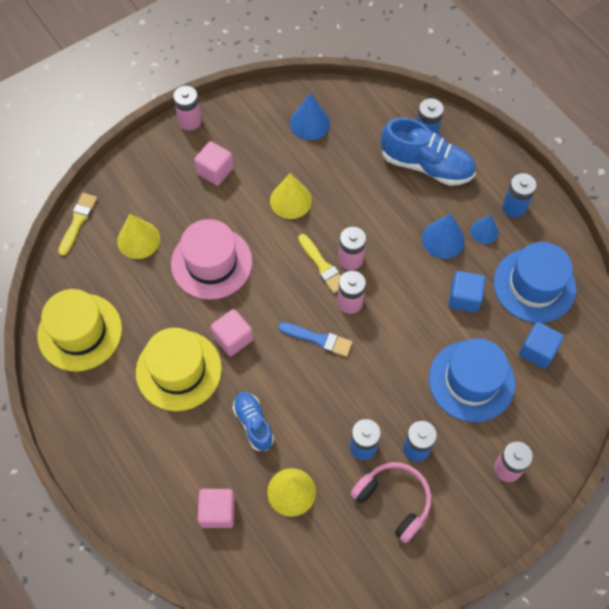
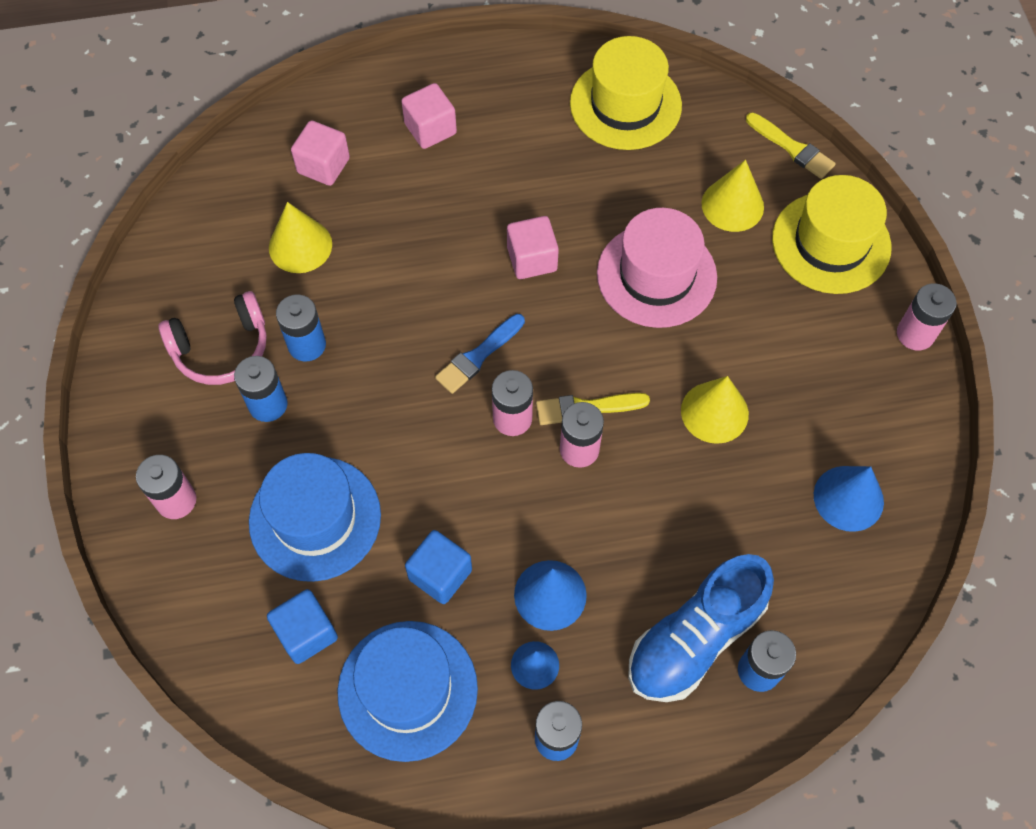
camera: 115 degrees right, 0 degrees up
yellow hat [136,327,222,411] -> yellow hat moved to [772,175,891,294]
pink cube [194,141,233,186] -> pink cube moved to [401,83,457,149]
blue shoe [233,392,274,451] -> none

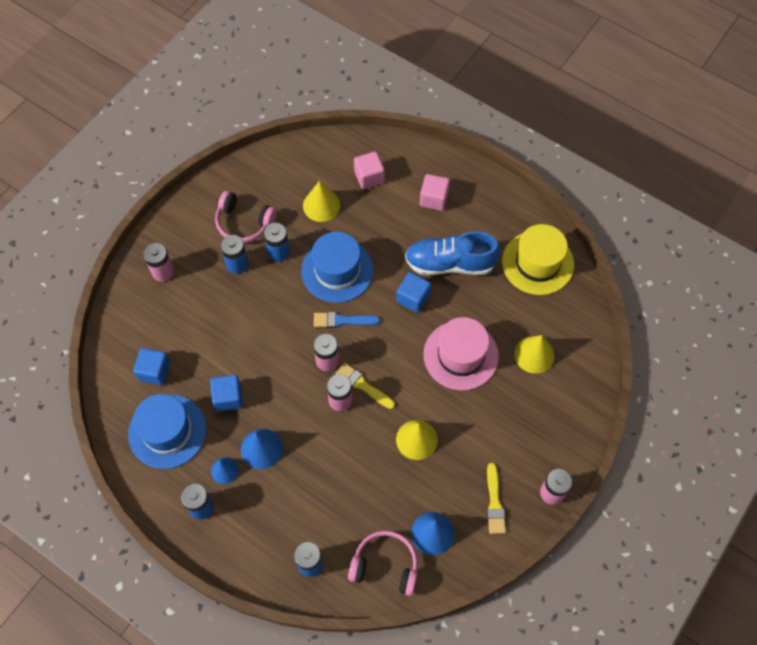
camera: 45 degrees right, 0 degrees up
blue hat [249,453,381,582] -> blue hat moved to [301,232,374,303]
pink cube [507,216,559,279] -> blue cube [396,272,431,313]
blue shoe [628,554,774,702] -> blue shoe moved to [405,231,500,276]
yellow brush [746,113,836,179] -> yellow brush moved to [487,463,506,534]
yellow hat [772,175,891,294] -> none
none -> pink headphones [348,531,418,596]

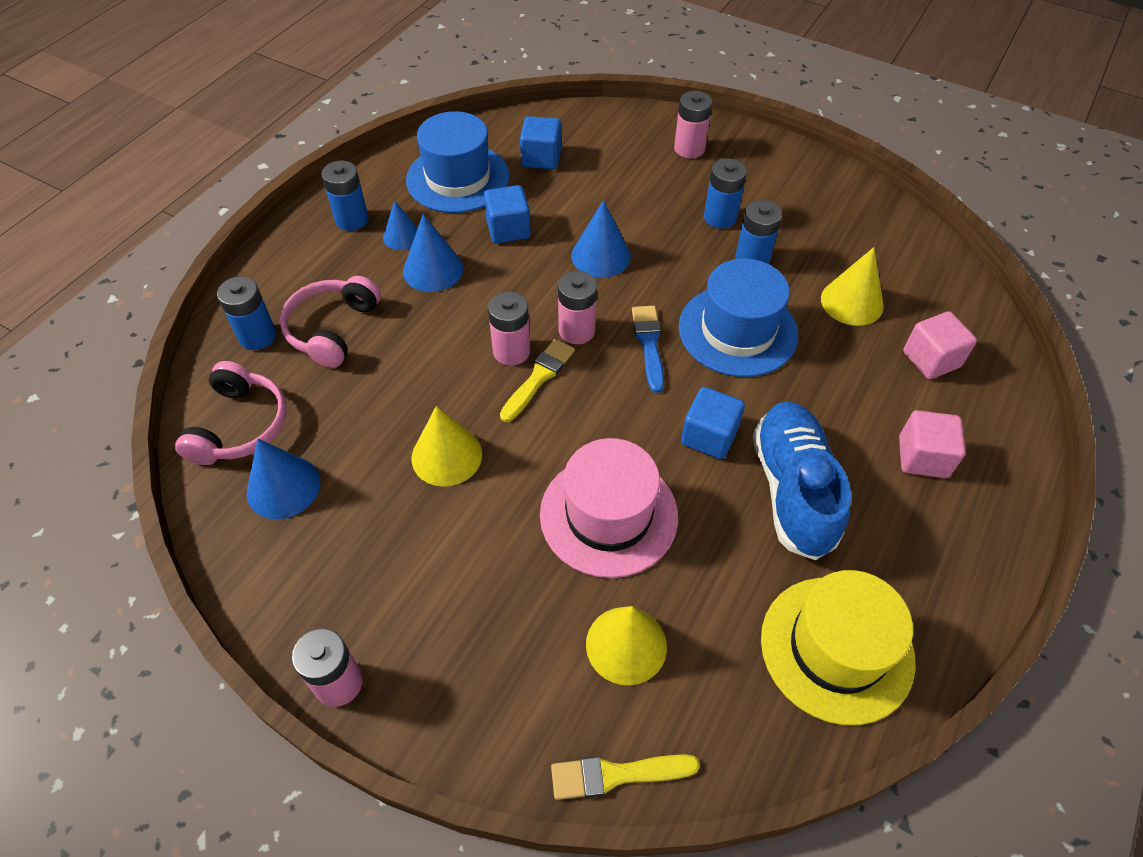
camera: 85 degrees right, 10 degrees down
pink headphones [215,191,277,243] -> pink headphones moved to [280,276,381,368]
yellow brush [487,463,506,534] -> yellow brush moved to [551,754,700,800]
none -> blue cone [571,200,631,278]

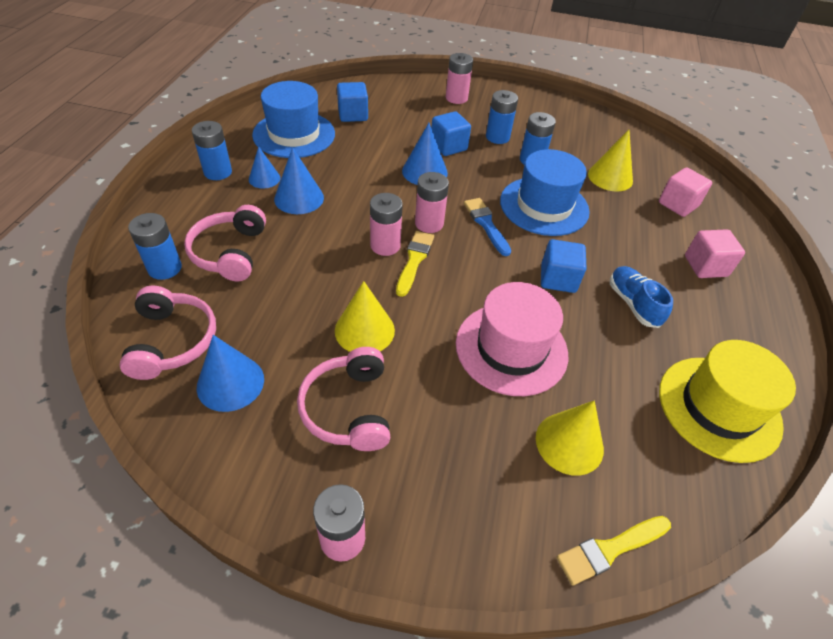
camera: 20 degrees left, 5 degrees down
blue cube [484,185,531,244] -> blue cube moved to [431,111,471,156]
blue shoe [753,401,851,560] -> blue shoe [610,266,673,328], size x0.58
none -> pink headphones [297,347,390,451]

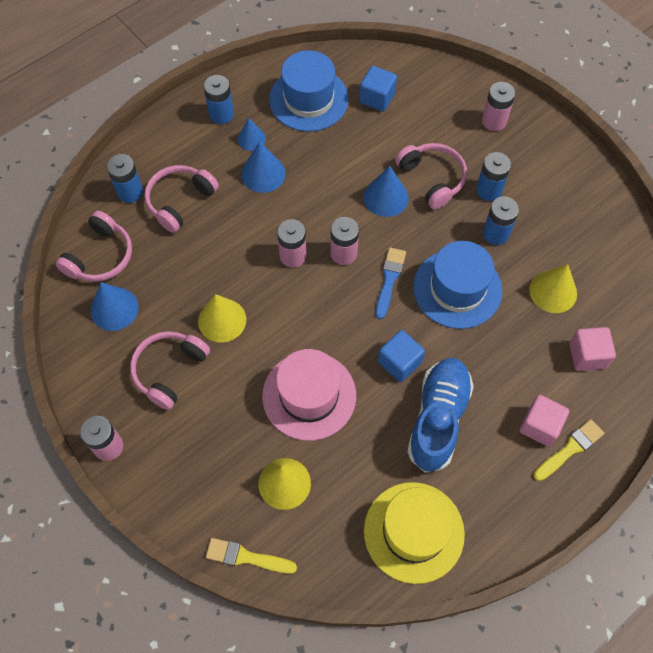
camera: 40 degrees right, 15 degrees up
yellow brush [396,231,434,297] -> yellow brush moved to [533,419,604,481]
blue cube [431,111,471,156] -> pink headphones [395,143,467,210]
blue shoe [610,266,673,328] -> blue shoe [407,358,474,472], size x1.71

